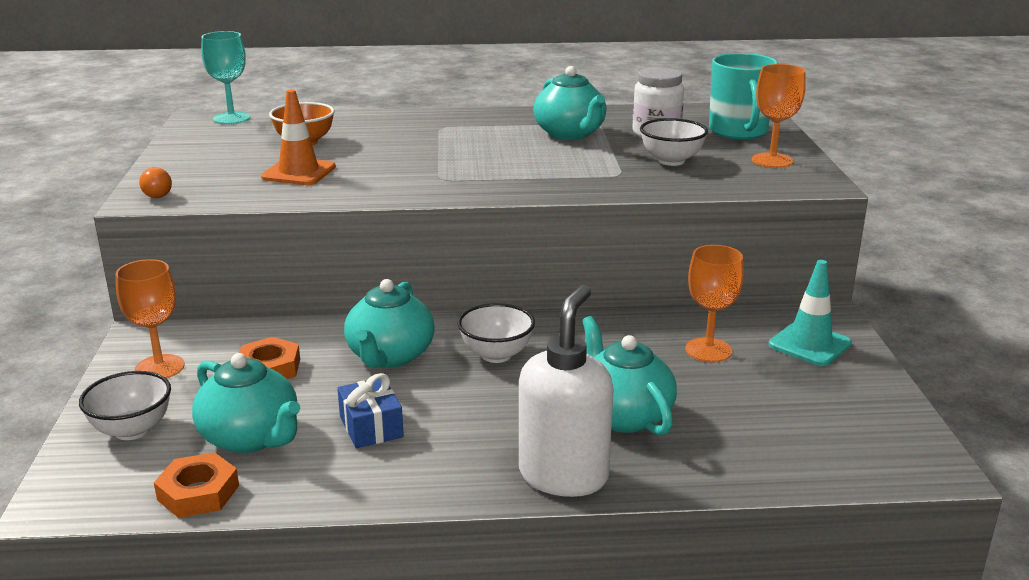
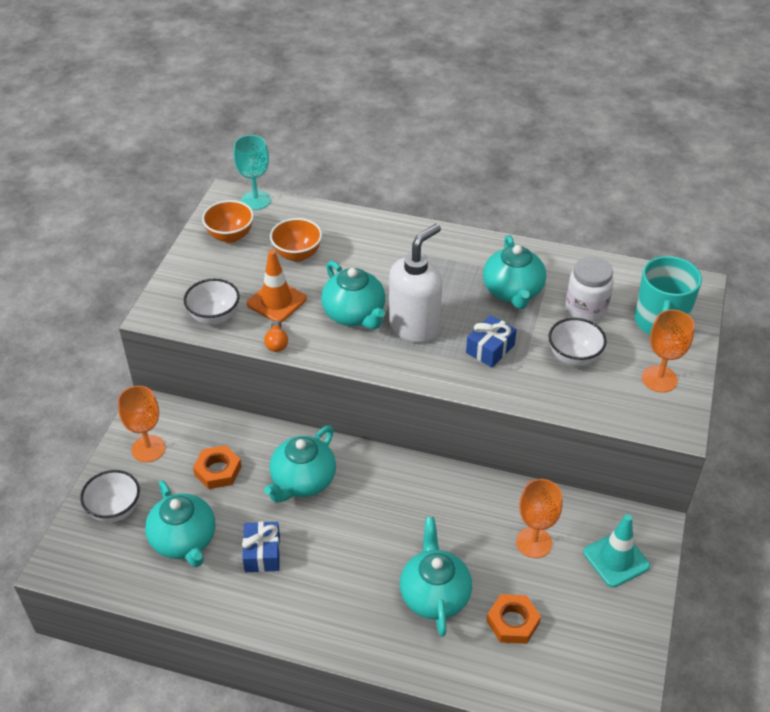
camera: 20 degrees right, 20 degrees up
orange light bulb [139,167,172,198] -> orange light bulb moved to [264,320,288,352]
orange nut [154,452,239,518] -> orange nut moved to [487,594,541,644]
white bowl [458,303,535,363] -> white bowl moved to [184,279,240,325]
white soap dispenser [519,285,614,497] -> white soap dispenser moved to [389,224,442,343]
none -> orange bowl [202,200,254,243]
none -> turquoise teapot [321,261,385,330]
none -> blue gift [466,315,517,367]

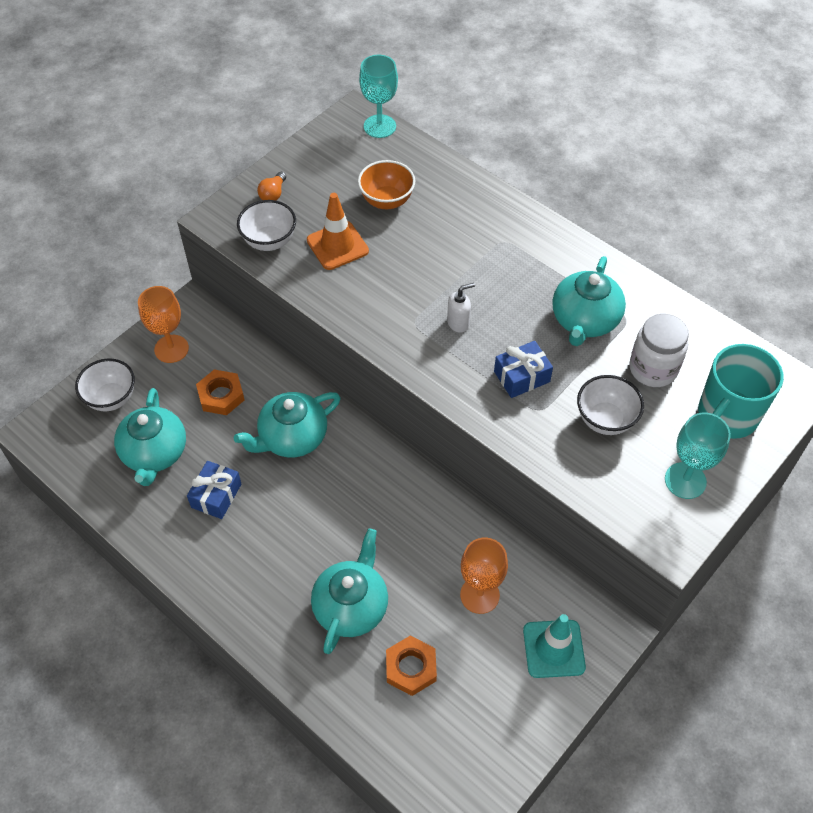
camera: 25 degrees right, 10 degrees up
orange bowl [202,200,254,243] -> none
orange light bulb [264,320,288,352] -> orange light bulb moved to [257,172,286,200]
turquoise teapot [321,261,385,330] -> none
white soap dispenser [389,224,442,343] -> white soap dispenser [447,283,475,333], size x0.43
orange goblet [642,309,695,393] -> turquoise goblet [665,413,731,499]

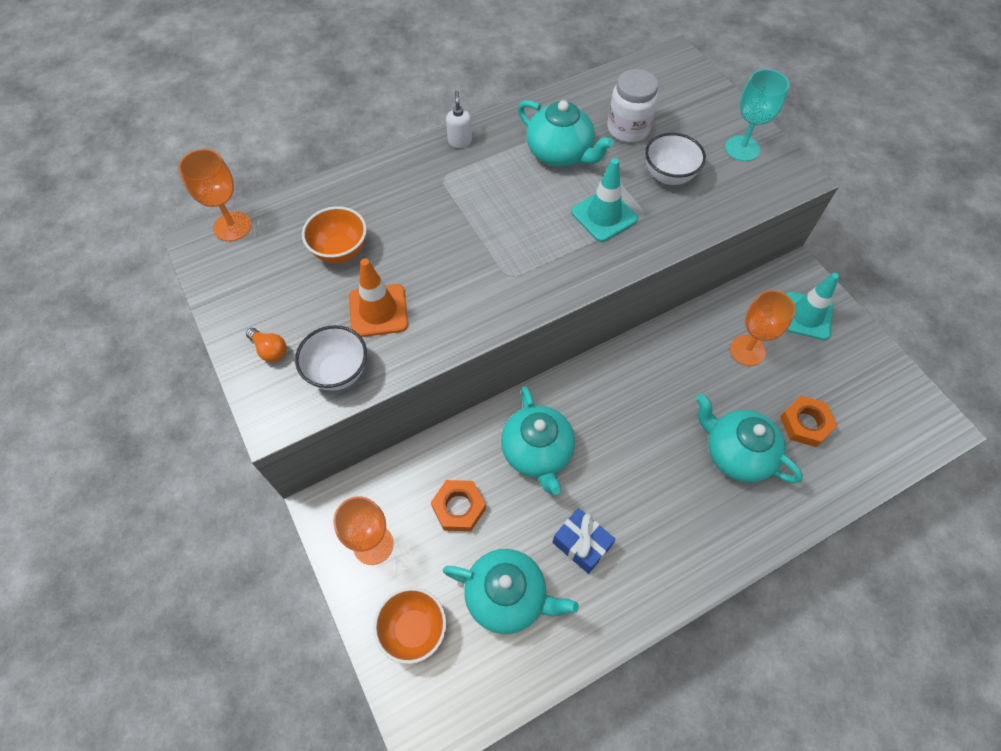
camera: 70 degrees left, 5 degrees up
white bowl [75,358,135,411] -> orange bowl [373,587,446,664]
turquoise goblet [359,55,398,138] -> orange goblet [179,149,252,242]
white soap dispenser [447,283,475,333] -> white soap dispenser moved to [446,90,472,148]
blue gift [494,341,553,398] -> turquoise traffic cone [571,158,638,242]
turquoise mug [698,344,784,439] -> none

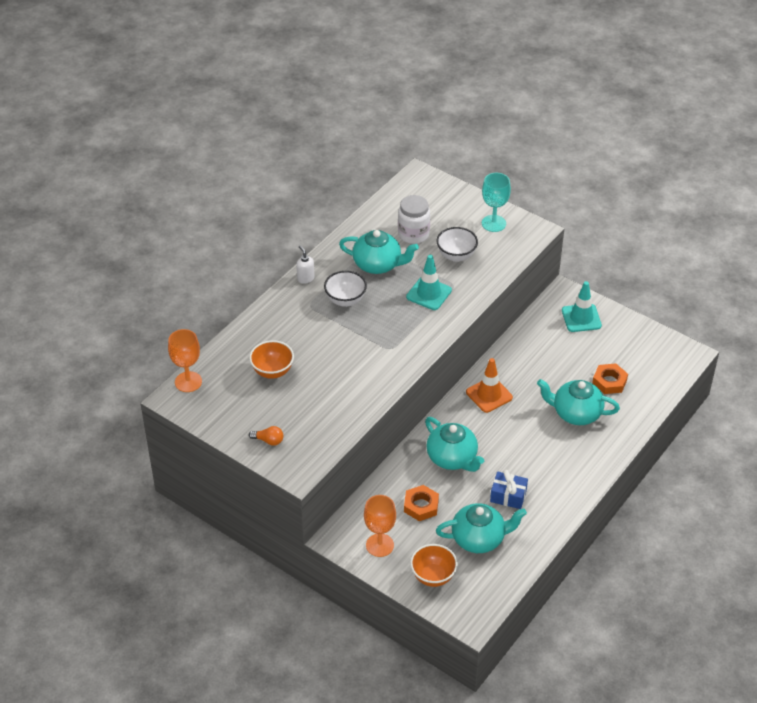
camera: 25 degrees left, 15 degrees down
white bowl [295,325,367,391] -> white bowl moved to [324,271,367,307]
orange traffic cone [349,258,408,337] -> orange traffic cone moved to [466,358,513,413]
orange goblet [730,290,796,366] -> none

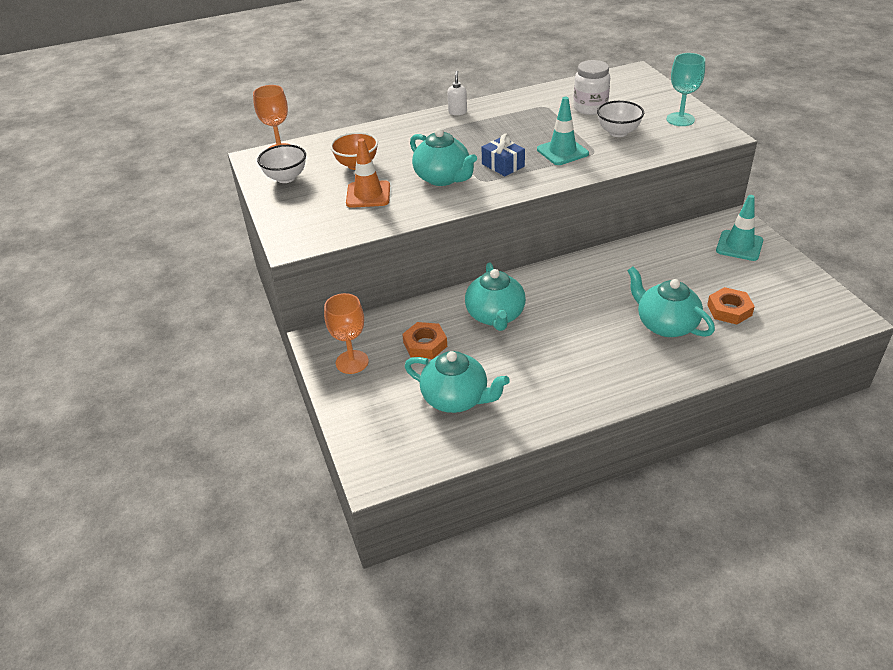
camera: 35 degrees right, 5 degrees down
orange light bulb [249,426,283,446] -> none
white bowl [324,271,367,307] -> white bowl moved to [257,145,306,183]
turquoise teapot [339,230,419,274] -> turquoise teapot moved to [410,128,477,186]
orange bowl [410,544,458,587] -> none
orange traffic cone [466,358,513,413] -> orange traffic cone moved to [346,139,390,208]
blue gift [490,470,528,509] -> blue gift moved to [482,133,525,176]

